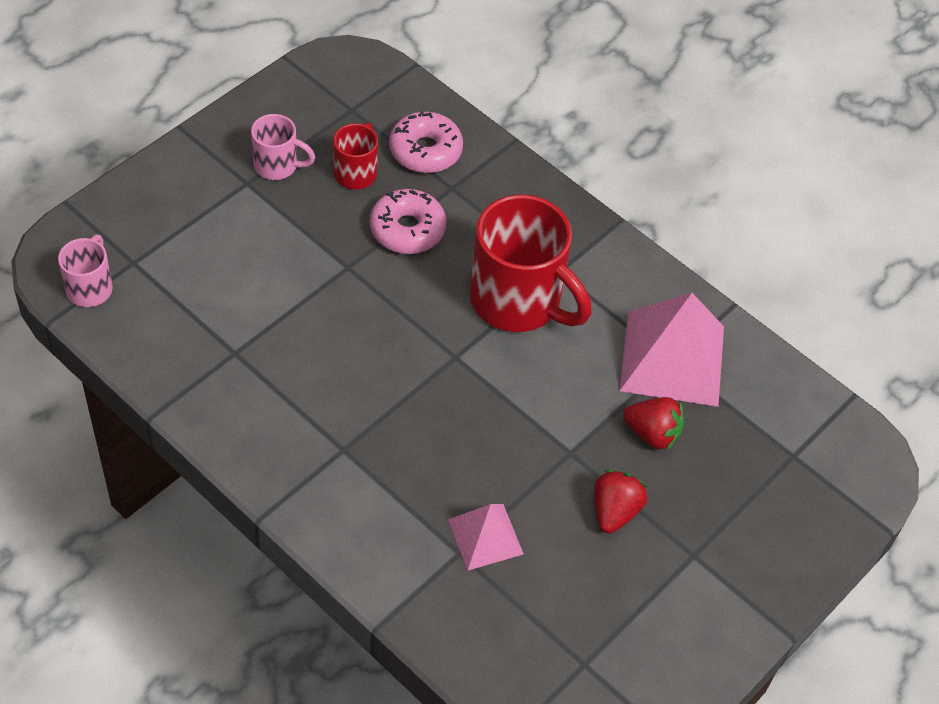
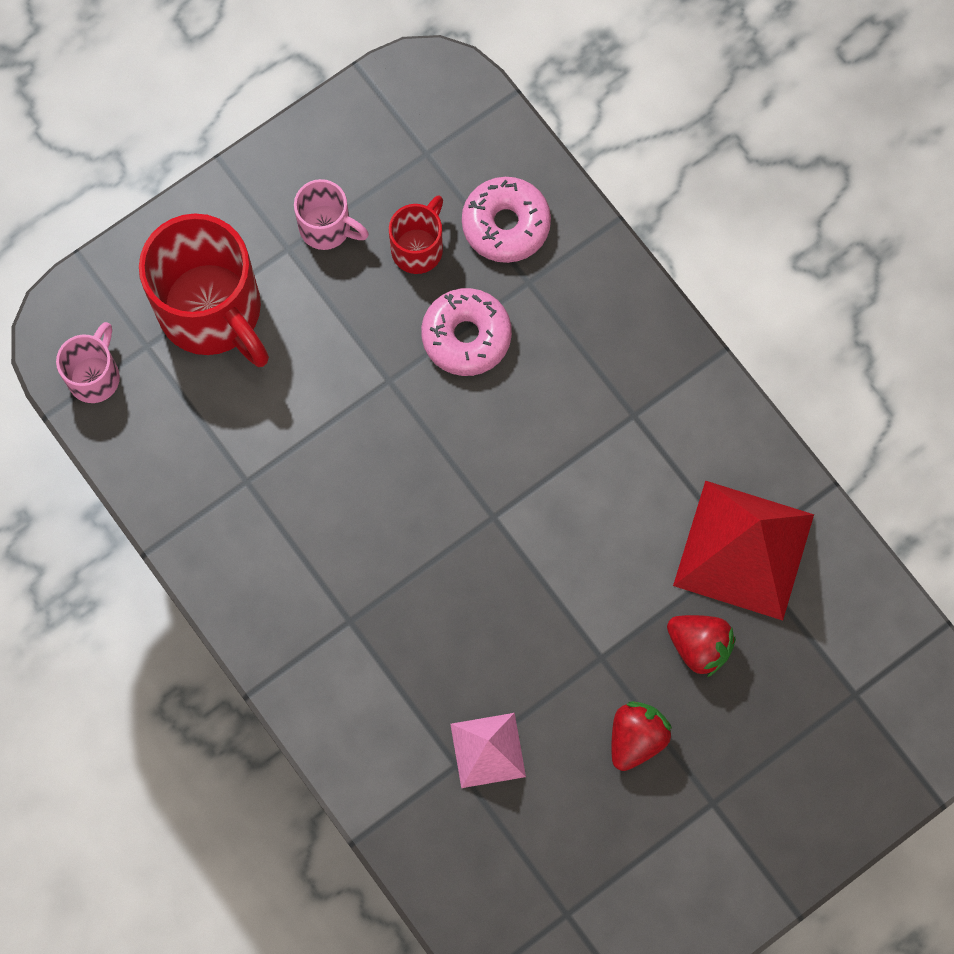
camera: 15 degrees right, 20 degrees up
red mug [470,195,592,332] -> red mug moved to [139,214,269,367]
pink pyramid [620,293,724,407] -> red pyramid [673,481,814,621]

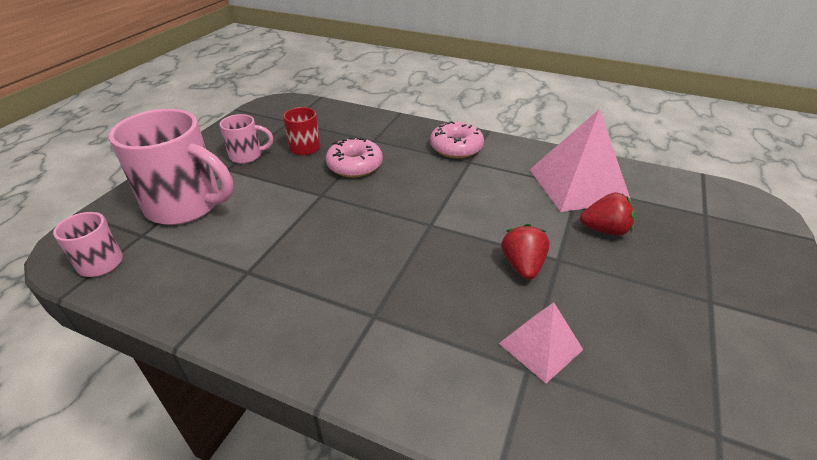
camera: 30 degrees left, 35 degrees down
red mug [139,214,269,367] -> pink mug [109,109,233,225]
pink donut [462,177,551,263] -> pink donut moved to [430,121,484,158]
red strawberry [611,701,672,771] -> red strawberry moved to [502,224,550,280]
red pyramid [673,481,814,621] -> pink pyramid [530,109,631,212]

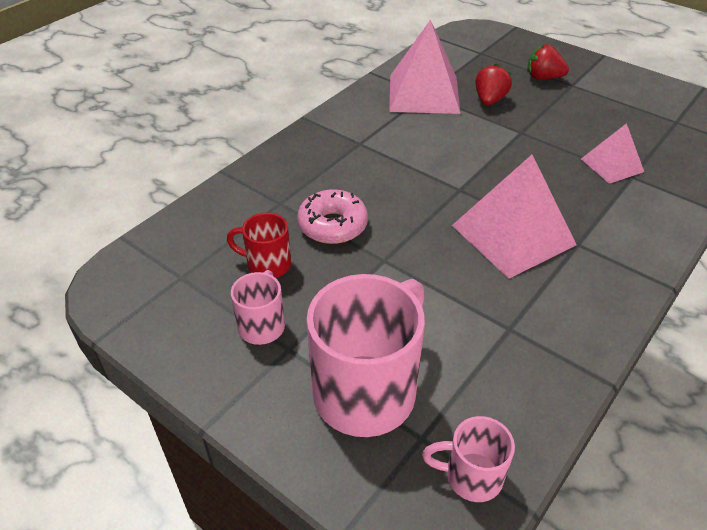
camera: 75 degrees left, 5 degrees up
pink donut [430,121,484,158] -> none
red strawberry [502,224,550,280] -> red strawberry moved to [527,44,569,79]
none -> pink pyramid [452,155,577,279]

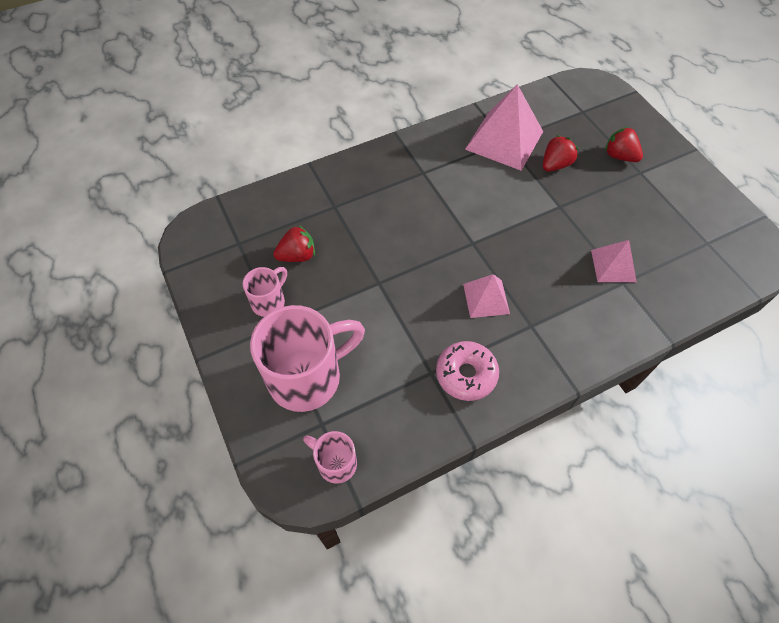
camera: 25 degrees right, 15 degrees up
red mug [227,213,291,278] -> red strawberry [273,225,315,262]
pink donut [297,189,368,244] -> pink donut moved to [436,341,499,401]
pink pyramid [452,155,577,279] -> pink pyramid [463,274,510,318], size x0.56

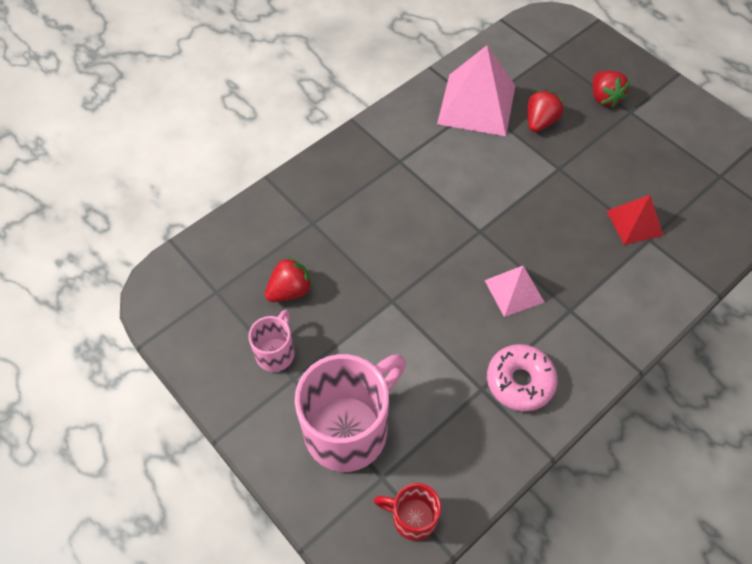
camera: 15 degrees left, 0 degrees up
pink mug [303,431,357,484] -> red mug [374,483,441,541]
pink pyramid [591,240,637,282] -> red pyramid [607,195,663,245]
red strawberry [605,126,643,162] -> red strawberry turned 135 degrees counterclockwise [593,71,630,108]

